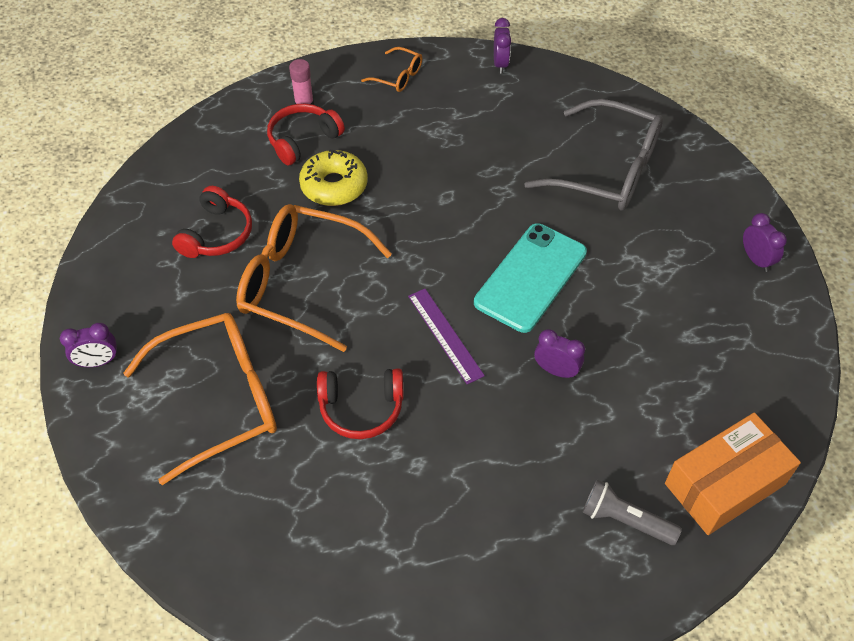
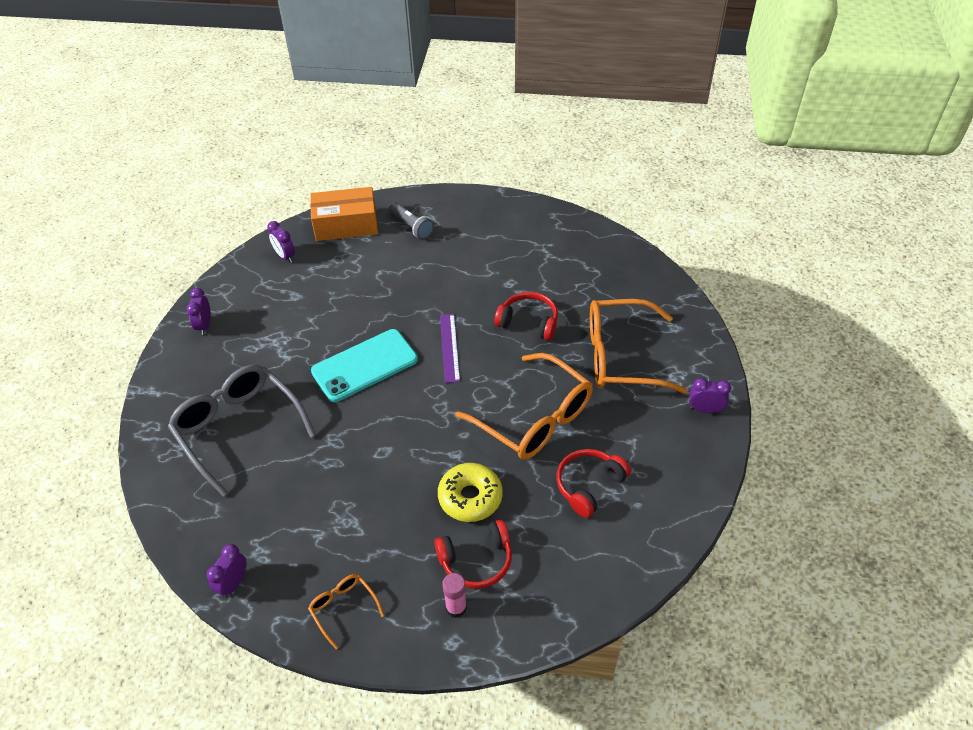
camera: 155 degrees left, 5 degrees down
purple clock [535,329,585,379] -> purple clock moved to [267,221,295,263]

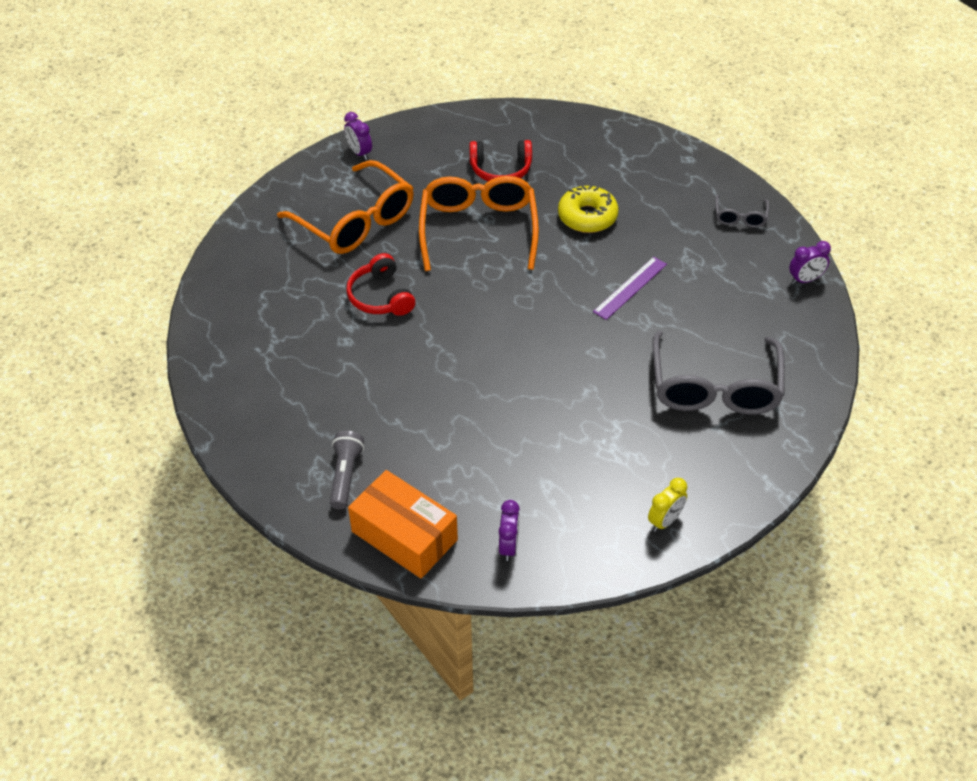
camera: 135 degrees left, 0 degrees up
purple clock [186,288,211,335] -> yellow clock [648,478,687,532]
orange glasses [308,574,385,649] -> grey glasses [715,195,769,228]
turquoise phone [311,329,418,402] -> none
red headphones [434,520,512,589] -> none
purple ruler [440,314,460,383] -> purple ruler moved to [593,257,667,320]
pink glue stick [442,573,467,618] -> none

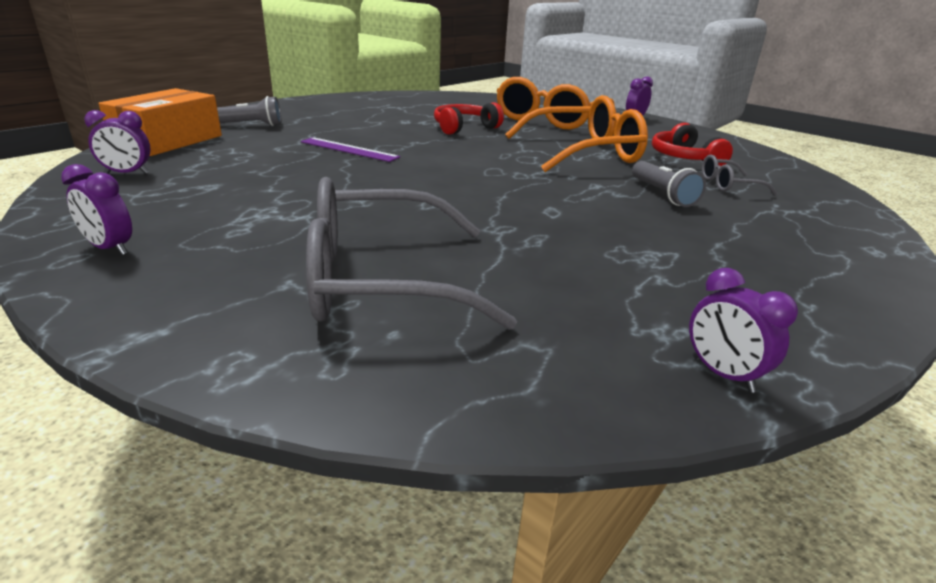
camera: 75 degrees right, 20 degrees down
yellow donut [558,185,619,233] -> grey flashlight [632,161,706,207]
purple ruler [593,257,667,320] -> purple ruler moved to [301,137,400,162]
yellow clock [648,478,687,532] -> purple clock [61,164,132,255]
grey glasses [715,195,769,228] -> grey glasses moved to [702,155,778,196]

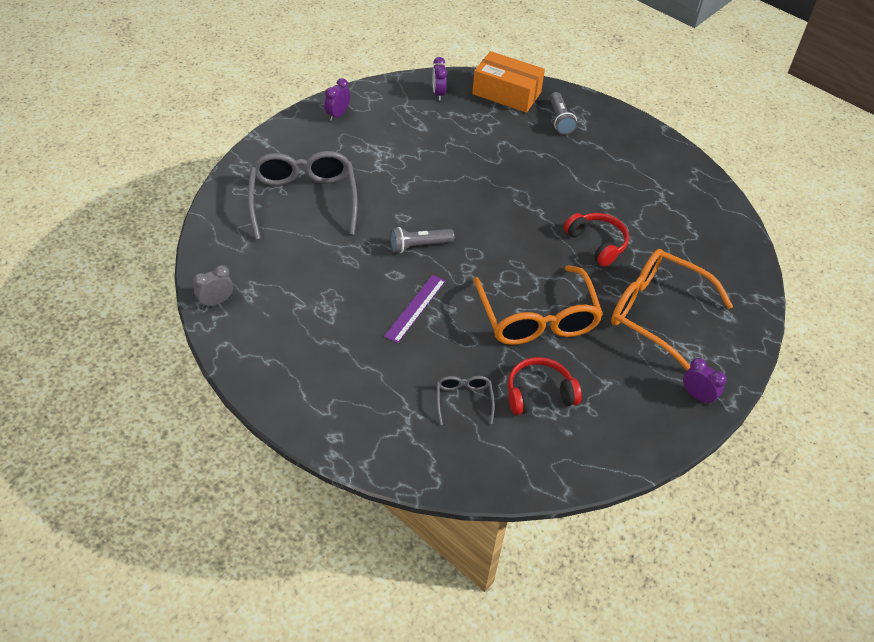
camera: 90 degrees right, 20 degrees up
purple ruler [301,137,400,162] -> purple ruler moved to [384,275,446,343]
grey flashlight [632,161,706,207] -> grey flashlight moved to [390,227,454,253]
purple clock [689,268,798,393] -> grey clock [193,265,233,308]

